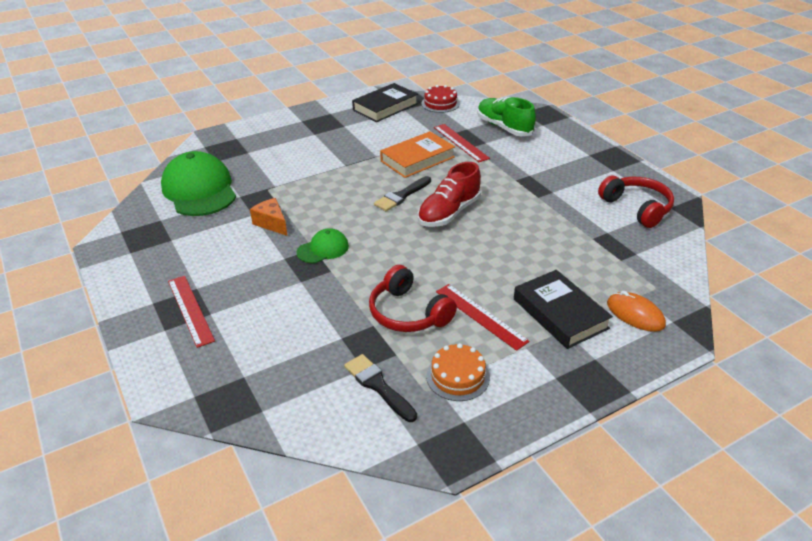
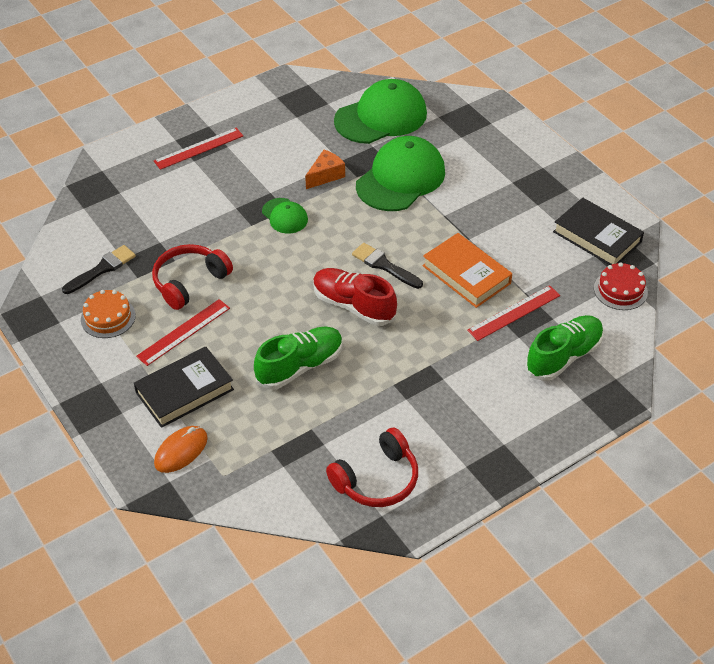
camera: 85 degrees right, 10 degrees up
none -> green shoe [254,326,343,389]
none -> green cap [356,136,445,211]

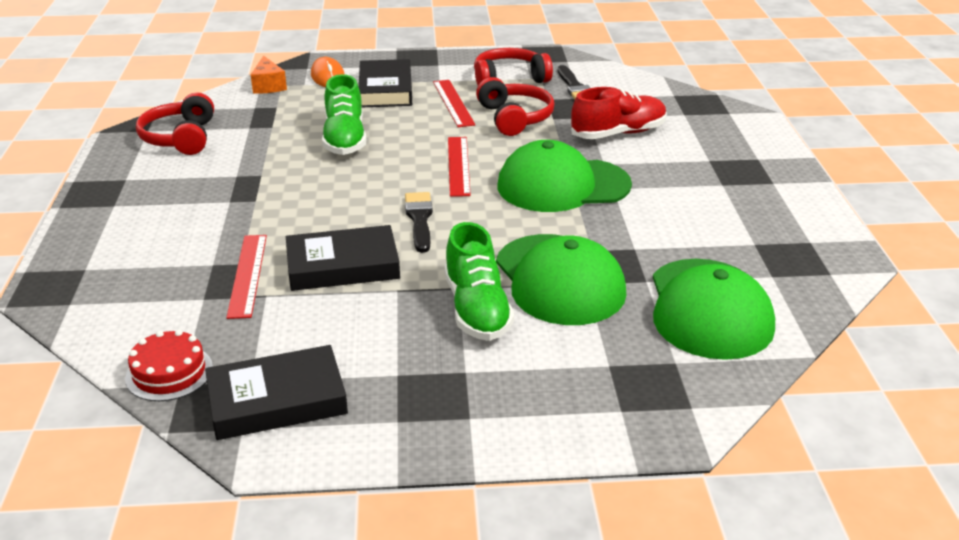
camera: 120 degrees right, 15 degrees down
orange cake [81,290,136,338] -> red headphones [474,48,553,85]
red ruler [154,128,243,170] -> red ruler moved to [448,137,471,197]
green cap [262,198,308,234] -> green cap [498,140,632,212], size x1.99
orange cheese [305,150,345,189] -> orange cheese moved to [250,55,287,94]
red shoe [313,268,397,326] -> red shoe moved to [571,87,667,139]
black brush [352,243,423,289] -> black brush turned 75 degrees counterclockwise [405,192,433,253]
orange book [423,233,512,308] -> black book [286,225,400,291]
green shoe [525,315,604,381] -> green shoe moved to [444,222,514,341]

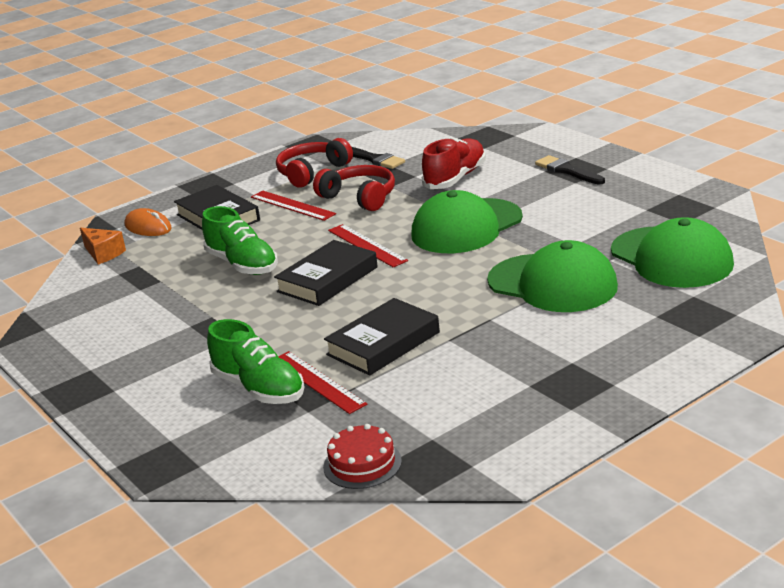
camera: 30 degrees left, 5 degrees down
red headphones [136,92,214,155] -> none
black book [205,345,348,440] -> black book moved to [274,240,378,306]
black brush [405,192,433,253] -> black brush moved to [535,155,605,185]
green shoe [444,222,514,341] -> green shoe moved to [207,319,305,404]

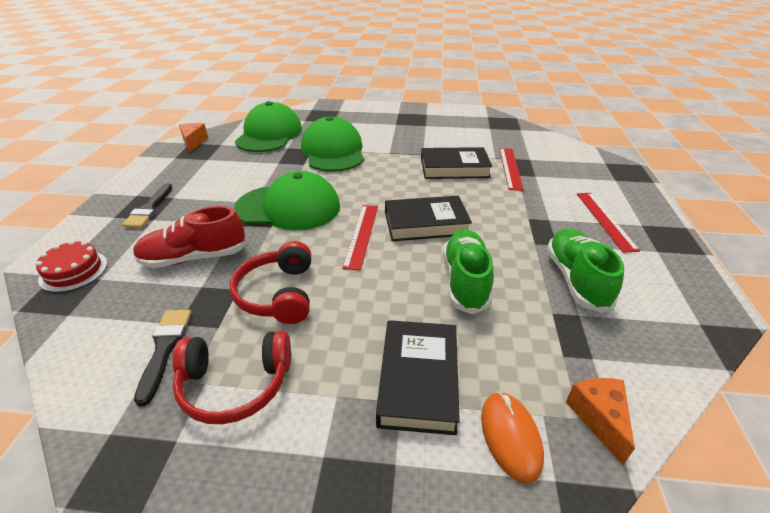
camera: 140 degrees left, 10 degrees up
green shoe [207,319,305,404] -> green shoe moved to [547,228,624,313]
red ruler [251,191,336,221] -> red ruler moved to [577,193,640,253]
red cake [323,424,402,489] -> red cake moved to [36,241,107,292]
none -> orange cheese [179,123,208,153]

